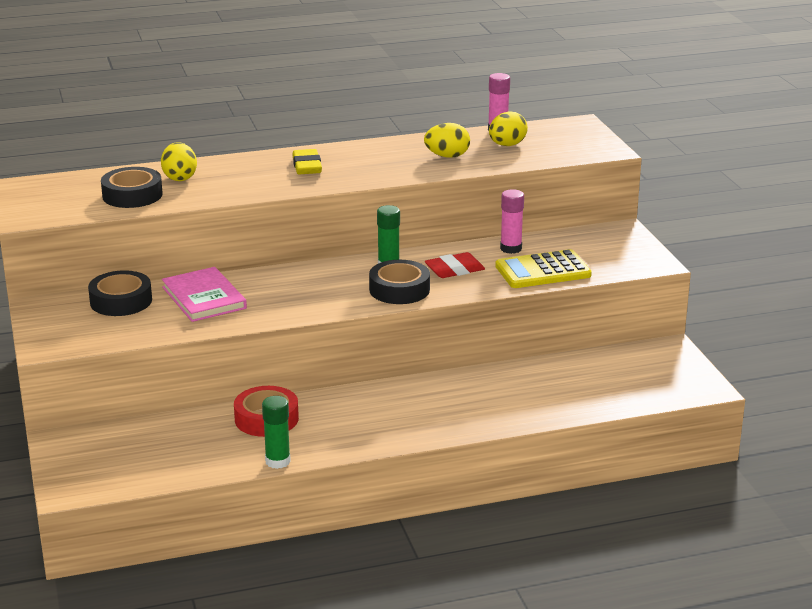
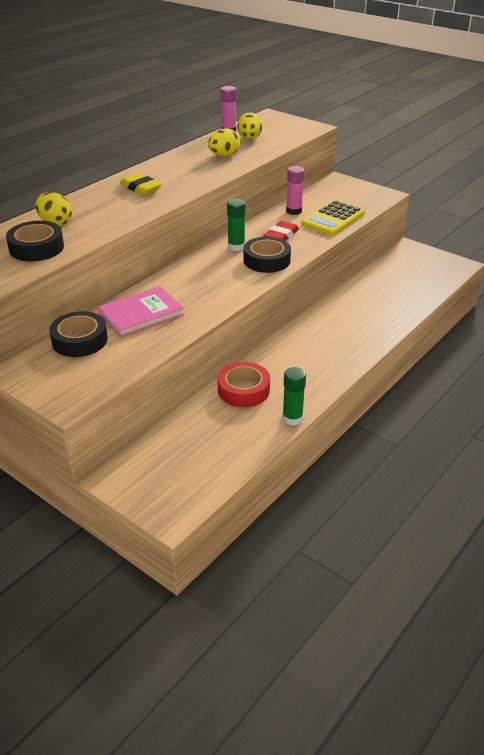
camera: 35 degrees left, 10 degrees up
pink book [162,267,247,322] -> pink book turned 60 degrees counterclockwise [98,286,184,337]

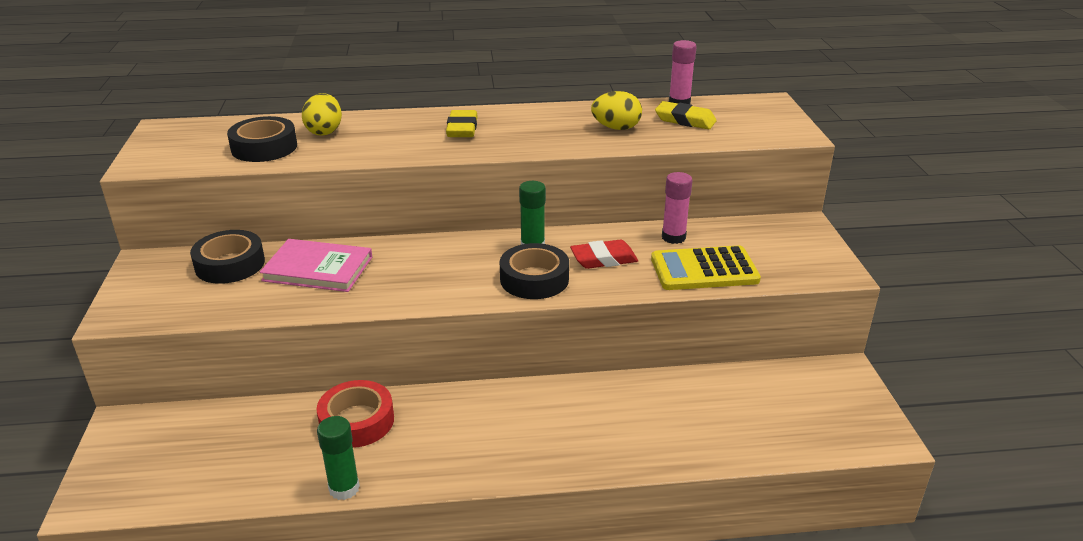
camera: 45 degrees right, 5 degrees down
yellow egg [237,112,263,140] -> yellow eraser [655,101,717,129]

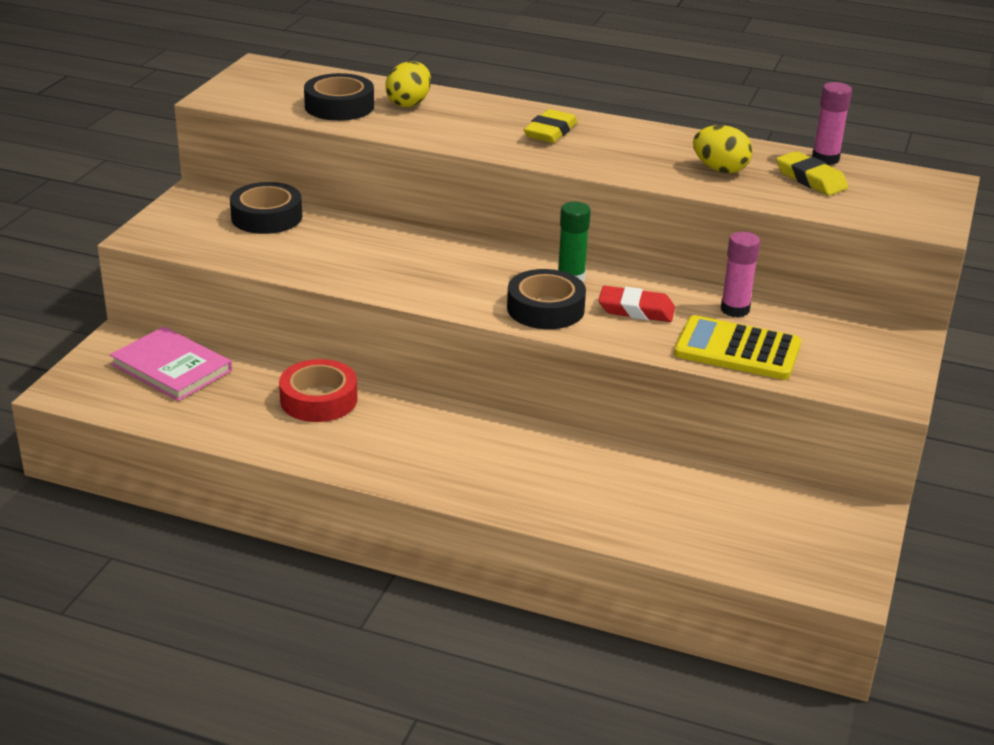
camera: 25 degrees right, 0 degrees up
pink book [260,239,372,292] -> pink book moved to [110,327,232,401]
green glue stick [317,416,360,500] -> none

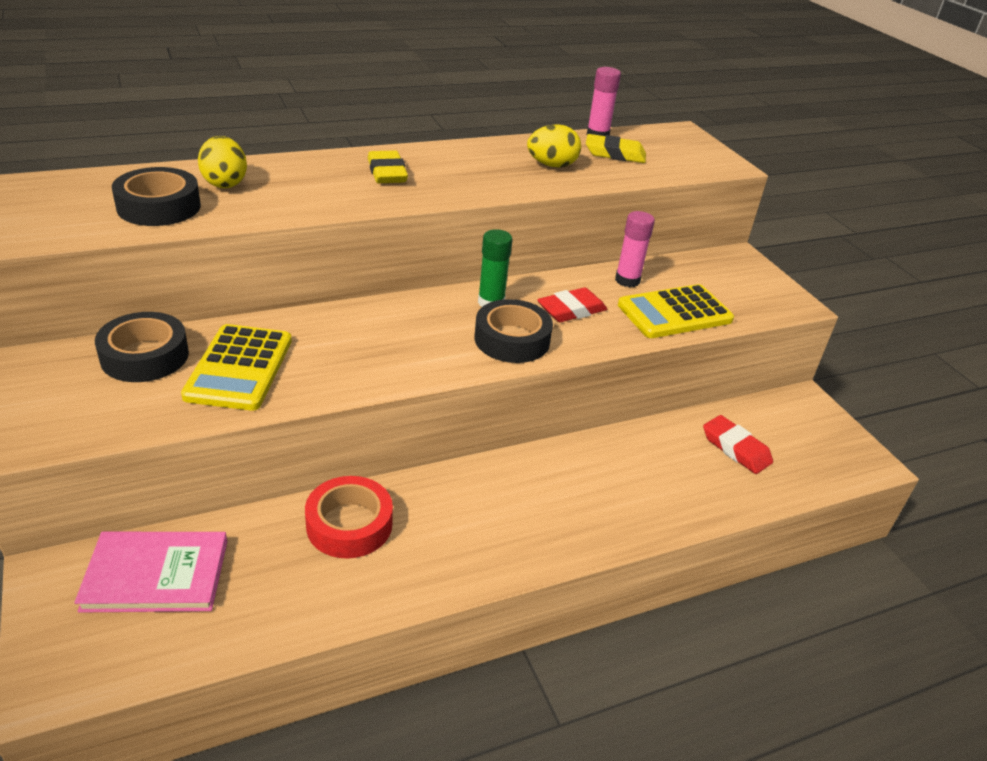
camera: 45 degrees left, 5 degrees up
none -> yellow calculator [181,324,292,411]
none -> red eraser [703,415,773,474]

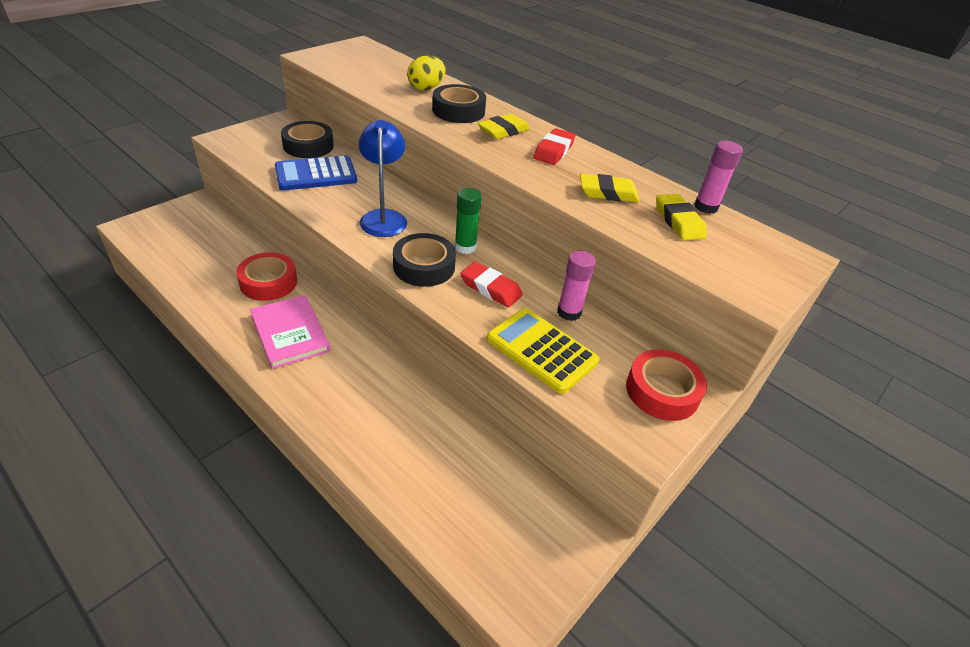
camera: 65 degrees right, 5 degrees up
pink book [74,532,227,612] -> pink book moved to [250,295,330,369]
black tape [112,167,201,226] -> black tape moved to [432,84,486,123]
yellow calculator [181,324,292,411] -> blue calculator [275,155,357,190]
yellow egg [527,124,581,167] -> yellow eraser [580,174,639,202]
red eraser [703,415,773,474] -> red eraser moved to [533,128,575,165]
none -> blue lamp [358,120,407,237]
none -> red tape [626,349,707,421]

